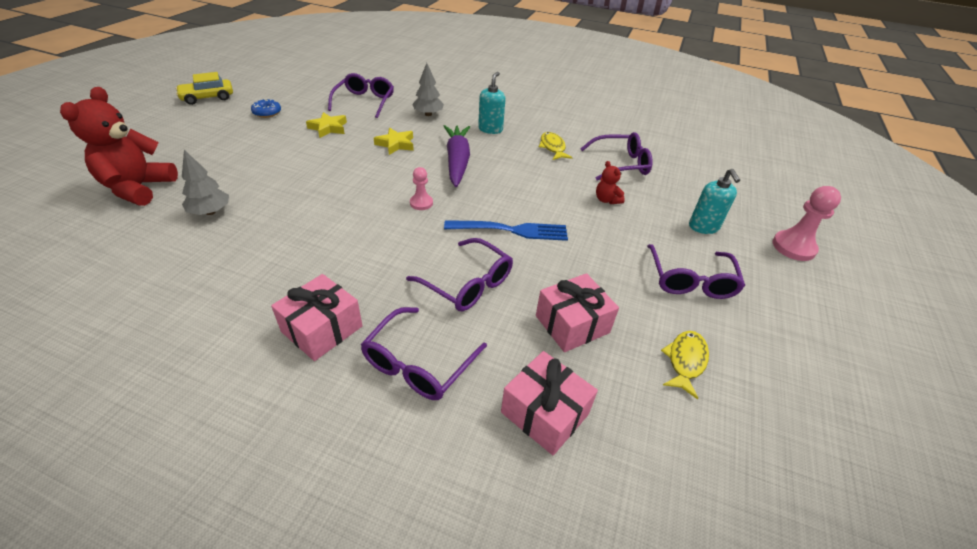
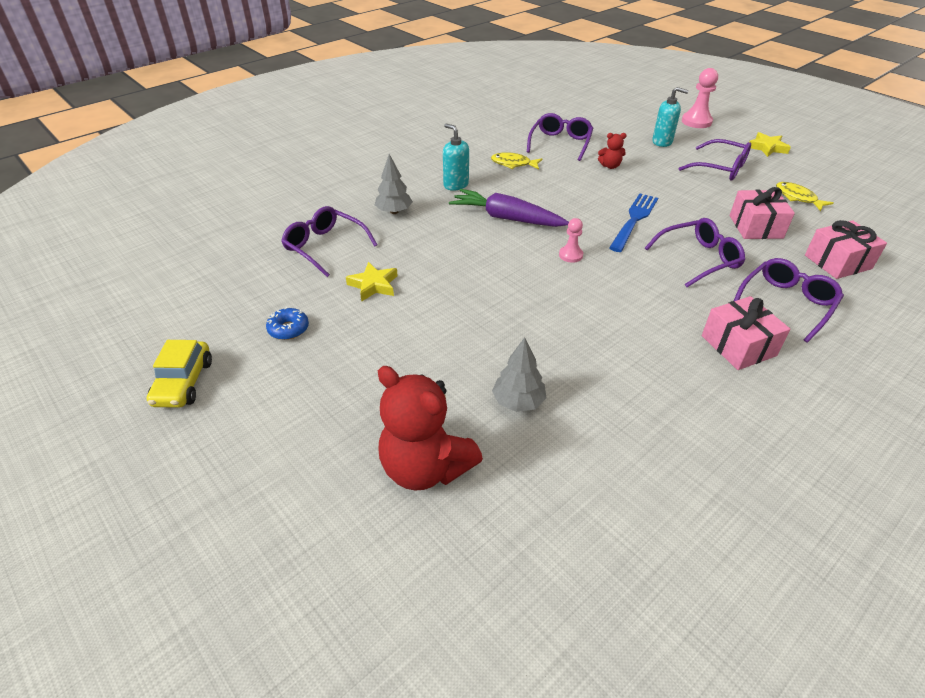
camera: 60 degrees left, 0 degrees up
purple glasses [360,307,487,400] -> purple glasses turned 105 degrees counterclockwise [734,258,844,343]
yellow star [374,128,414,155] -> yellow star moved to [749,132,791,157]

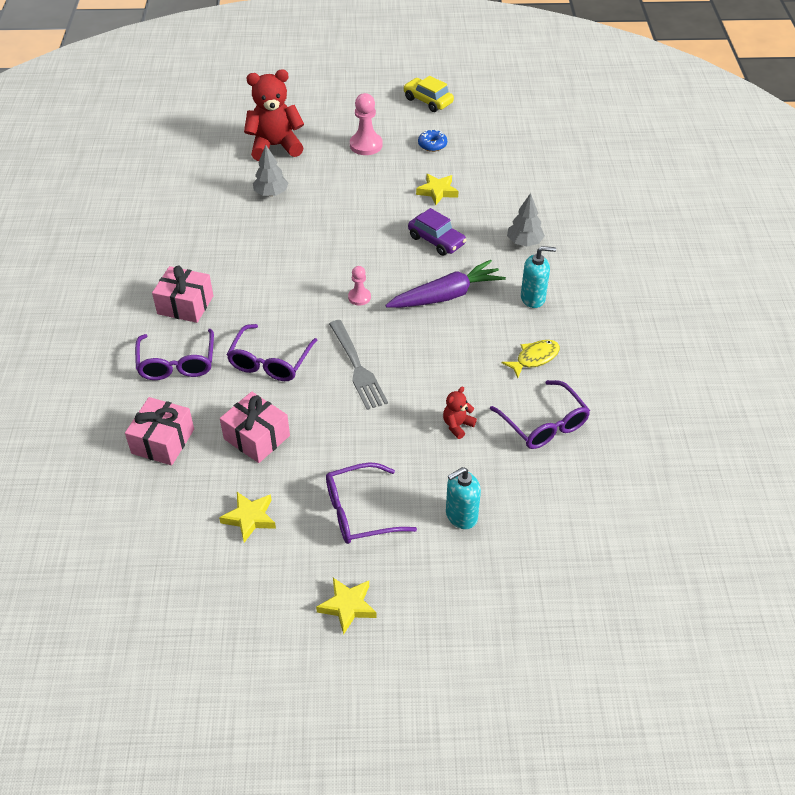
camera: 130 degrees right, 5 degrees up
purple glasses [281,206,378,277] -> none
blue fork [609,193,658,252] -> grey fork [329,320,388,410]
pink pawn [682,68,718,128] -> pink pawn moved to [350,93,382,155]
yellow fish [776,182,833,211] -> yellow star [219,492,276,543]
none -> purple car [408,208,466,256]

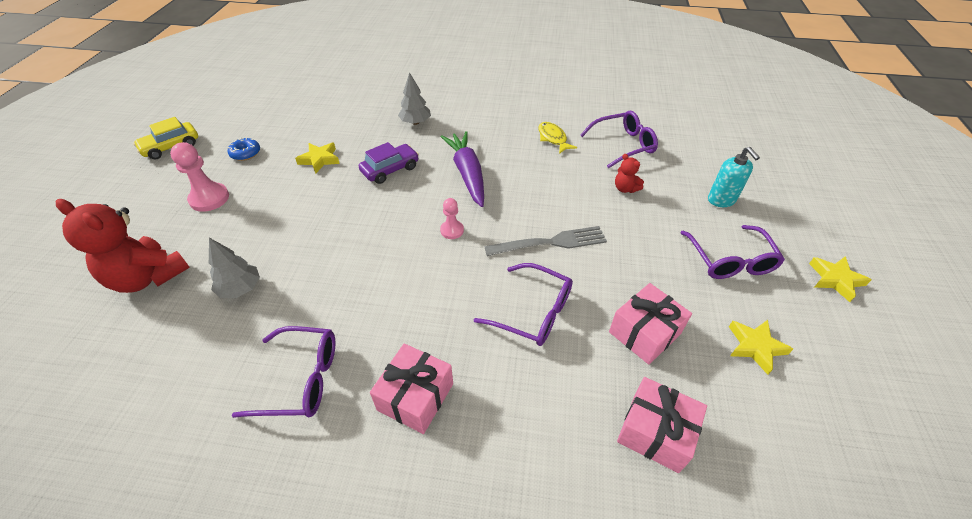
camera: 80 degrees left, 0 degrees up
purple glasses [135,329,214,380] -> purple glasses moved to [232,326,336,418]
red teddy bear [244,69,304,161] -> red teddy bear turned 60 degrees counterclockwise [56,199,190,293]
turquoise soap dispenser [521,246,556,308] -> none

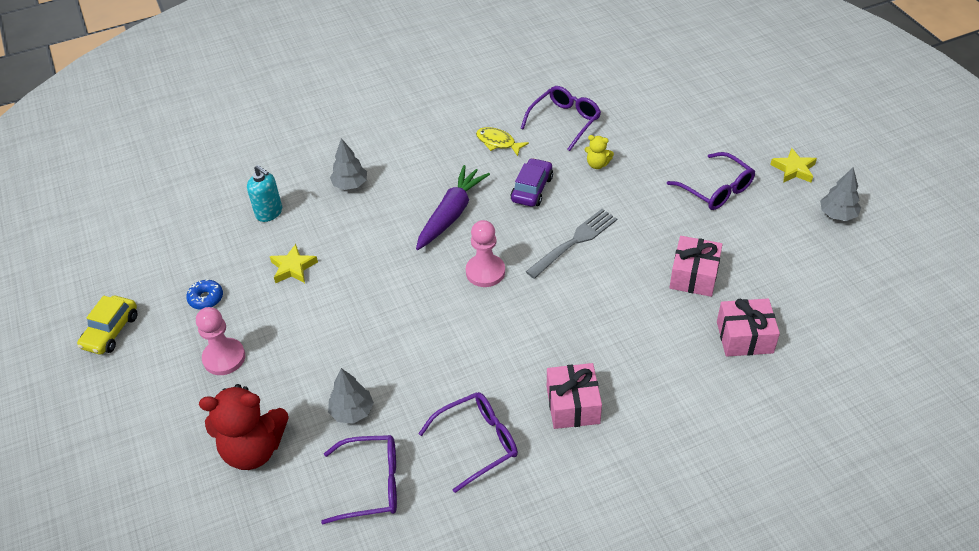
camera: 30 degrees left, 0 degrees up
purple car [359,142,419,184] -> purple car moved to [511,158,553,207]
pink pawn [440,198,464,239] -> pink pawn [466,220,505,287], size x1.68
purple carrot [441,131,484,207] -> purple carrot turned 75 degrees clockwise [416,165,490,250]
purple glasses [474,263,573,346] -> purple glasses moved to [321,435,397,524]
red teddy bear [615,154,644,193] -> yellow teddy bear [585,135,614,169]
turquoise soap dispenser [708,147,760,207] -> turquoise soap dispenser moved to [247,165,282,222]
yellow star [729,320,793,375] -> none
none -> grey tree [820,168,861,221]

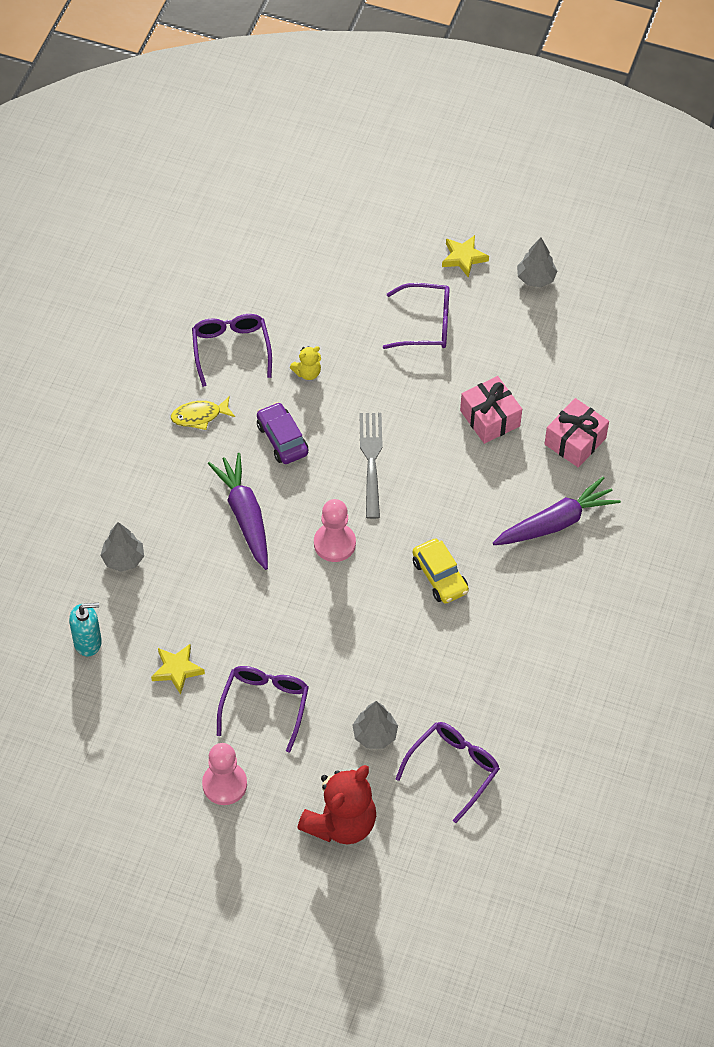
camera: 50 degrees left, 10 degrees up
yellow car [77,296,137,354] -> yellow car moved to [413,538,469,604]
blue donut [186,279,223,310] -> none
purple glasses [418,392,518,493] -> purple glasses moved to [217,666,309,752]
pink gift [547,363,602,429] -> none
none -> purple carrot [493,477,621,545]

